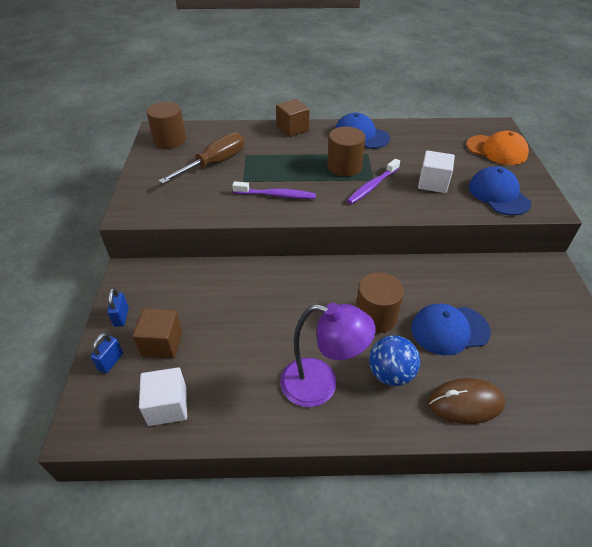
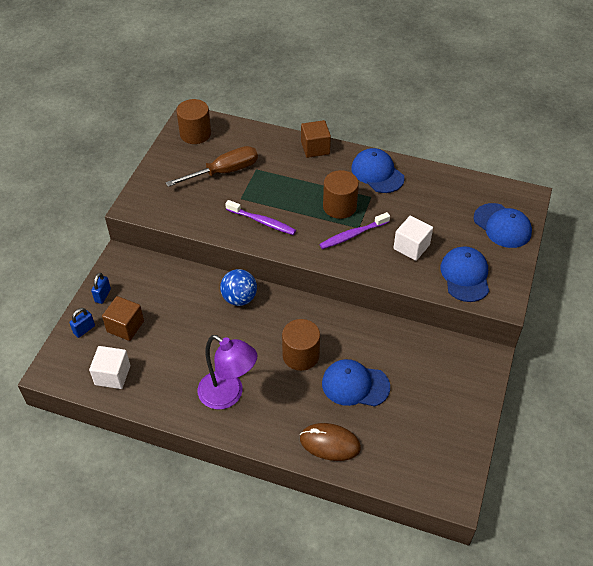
camera: 20 degrees right, 5 degrees up
blue ball [369,335,420,386] -> blue ball moved to [220,269,257,306]
orange cap [466,131,529,165] -> blue cap [473,203,532,248]

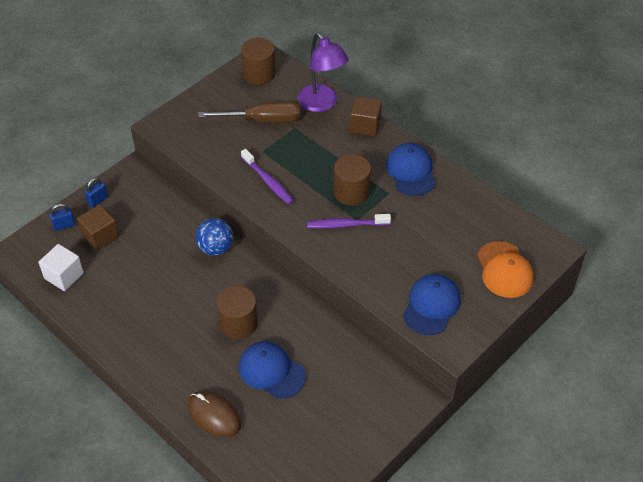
camera: 25 degrees right, 0 degrees up
purple lamp [198,335,257,410] -> purple lamp moved to [298,33,349,112]
white cube [394,216,433,261] -> none
blue cap [473,203,532,248] -> orange cap [477,241,534,298]

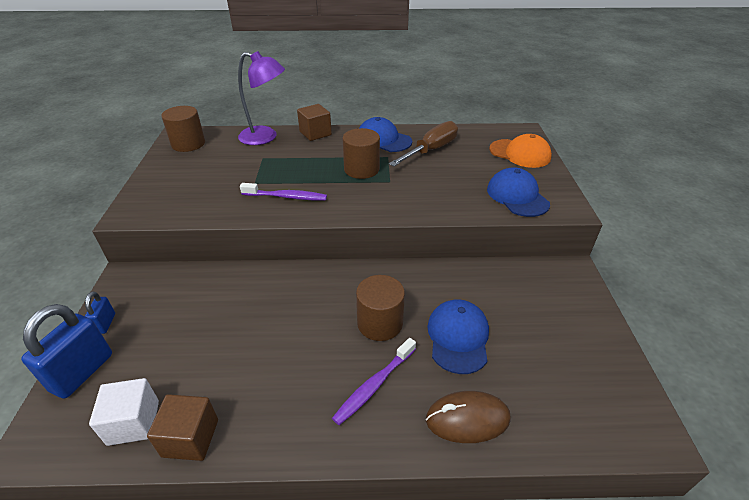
camera: 45 degrees left, 10 degrees down
blue padlock [49,204,75,231] -> blue padlock [21,304,112,399], size x1.97
brown cube [77,205,119,251] -> brown cube moved to [147,394,218,461]
blue ball [195,218,233,256] -> none
brown screwdriver [198,101,300,123] -> brown screwdriver moved to [389,121,458,166]
blue cap [239,341,306,399] -> blue cap turned 105 degrees clockwise [427,299,489,374]
purple toothbrush [307,214,391,229] -> purple toothbrush moved to [332,338,416,425]

